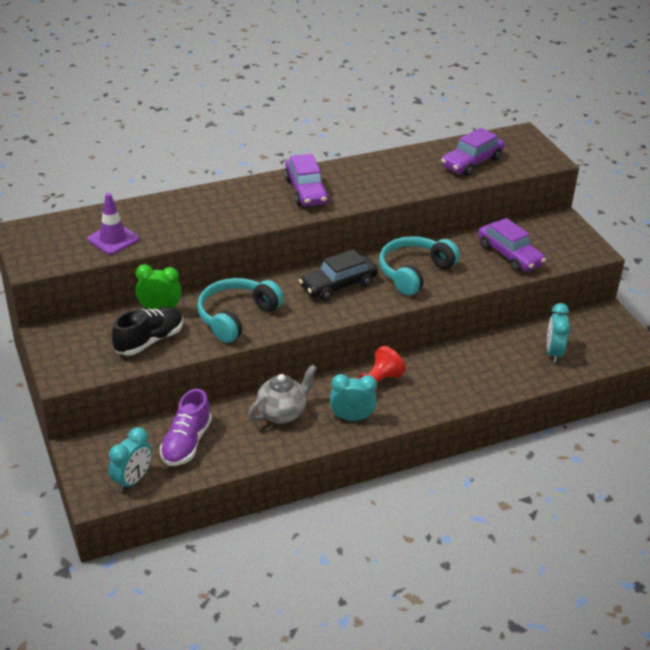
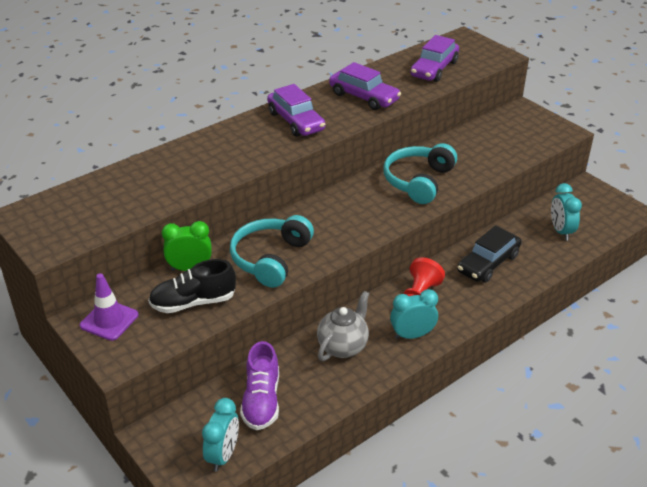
camera: 15 degrees left, 0 degrees up
purple traffic cone [87,193,139,255] -> purple traffic cone moved to [80,273,139,341]
black shoe [112,307,183,356] -> black shoe turned 135 degrees counterclockwise [148,259,236,313]
black car [299,249,378,301] -> black car moved to [457,225,522,282]
purple car [478,218,546,272] -> purple car moved to [329,62,401,110]

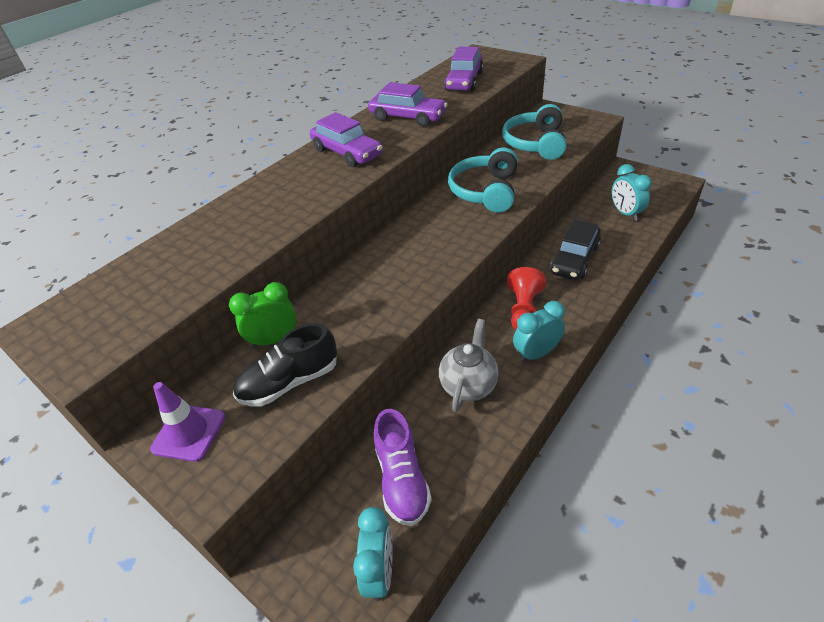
camera: 10 degrees left, 5 degrees up
turquoise headphones [230,215,314,288] -> turquoise headphones moved to [502,104,567,160]

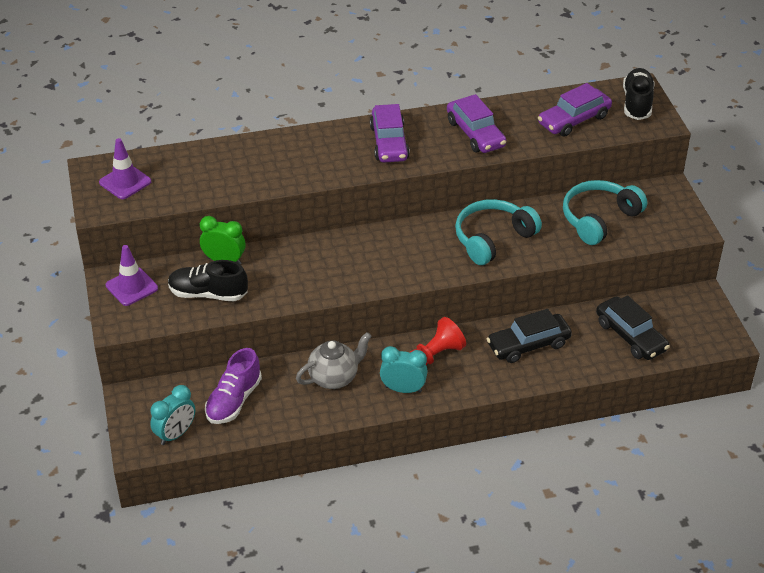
camera: 35 degrees right, 0 degrees up
turquoise clock [612,164,652,221] -> black car [596,295,670,360]
none -> purple traffic cone [99,138,151,199]
none -> black shoe [623,68,654,120]

